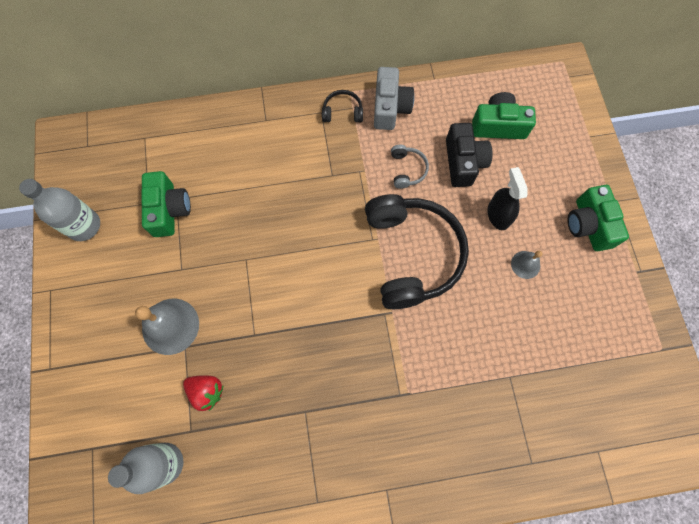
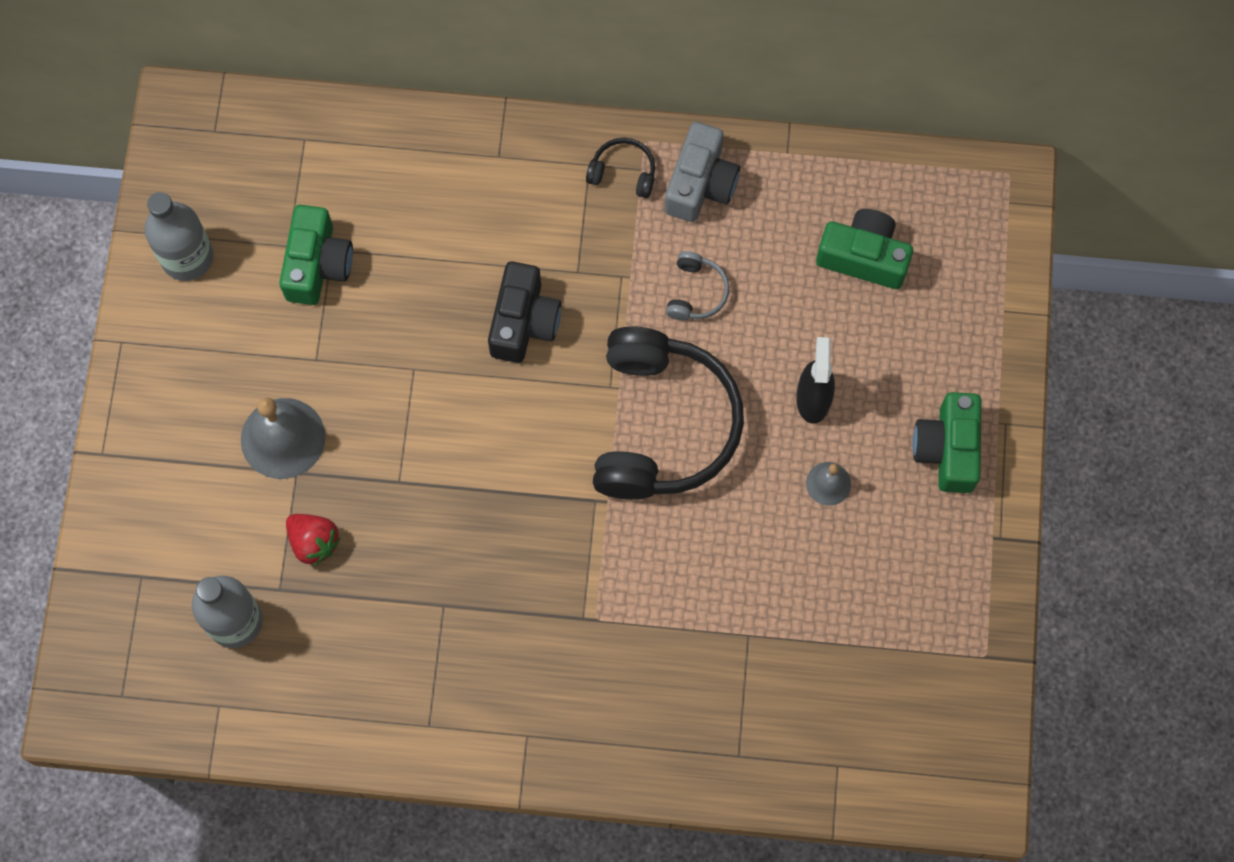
camera: 15 degrees right, 0 degrees up
black camera [446,123,492,187] -> black camera moved to [488,261,561,363]

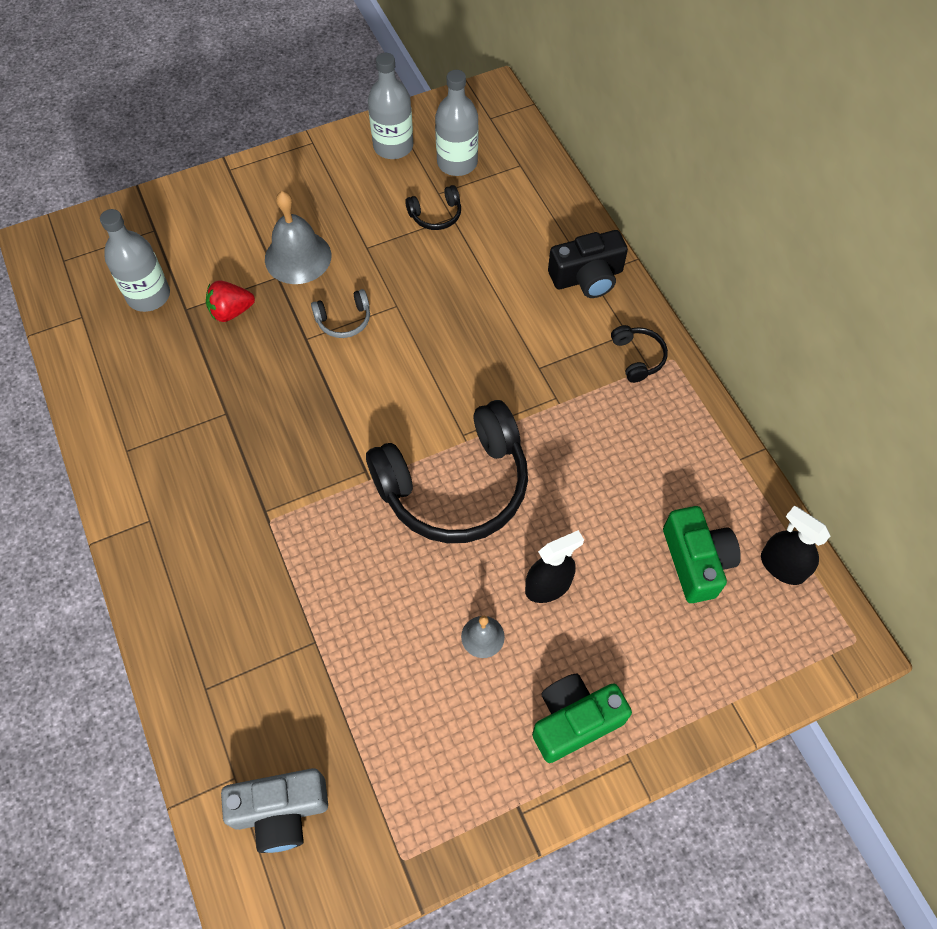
camera: 60 degrees right, 10 degrees down
green camera [279,205,353,305] -> black headphones [405,185,461,230]
red strawberry [286,514,341,566] -> red strawberry turned 60 degrees clockwise [206,280,255,322]
black camera [488,261,561,363] -> black camera moved to [548,230,628,298]
grey camera [665,122,740,222] -> grey camera moved to [221,768,328,853]
grey headphones [666,251,729,320] -> grey headphones moved to [311,289,370,338]
none -> grey bottle [435,70,479,176]
none -> black spray bottle [761,506,830,585]

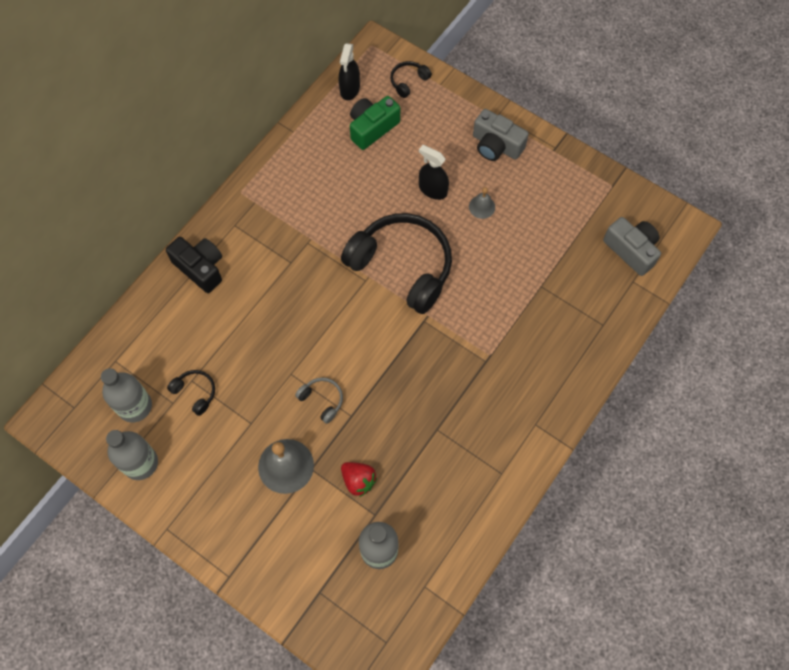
camera: 120 degrees left, 5 degrees up
green camera [532,674,632,763] -> grey camera [473,109,529,161]
black headphones [611,325,668,383] -> black headphones moved to [390,61,432,98]

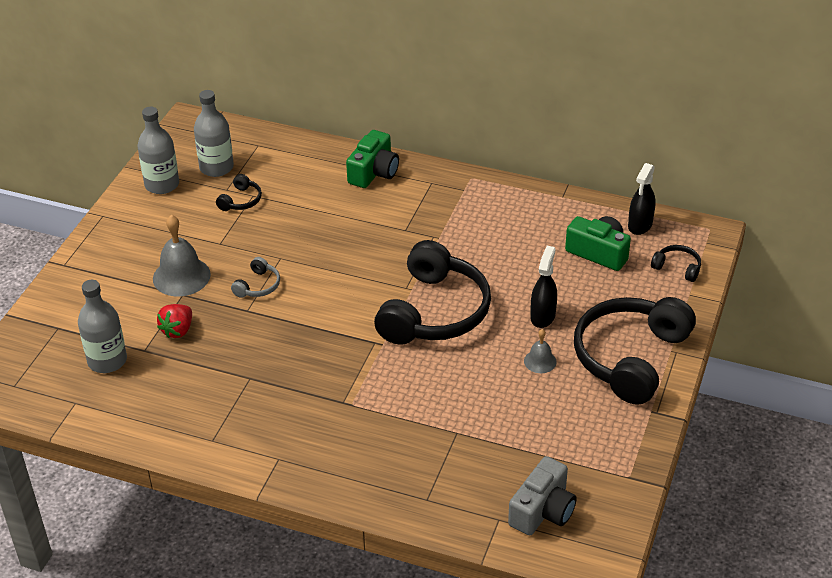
camera: 75 degrees right, 25 degrees down
black camera [166,237,222,293] -> green camera [346,130,399,188]
black spray bottle [339,43,360,100] -> black spray bottle turned 60 degrees counterclockwise [628,163,655,235]
grey camera [473,109,529,161] -> black headphones [574,297,696,405]

